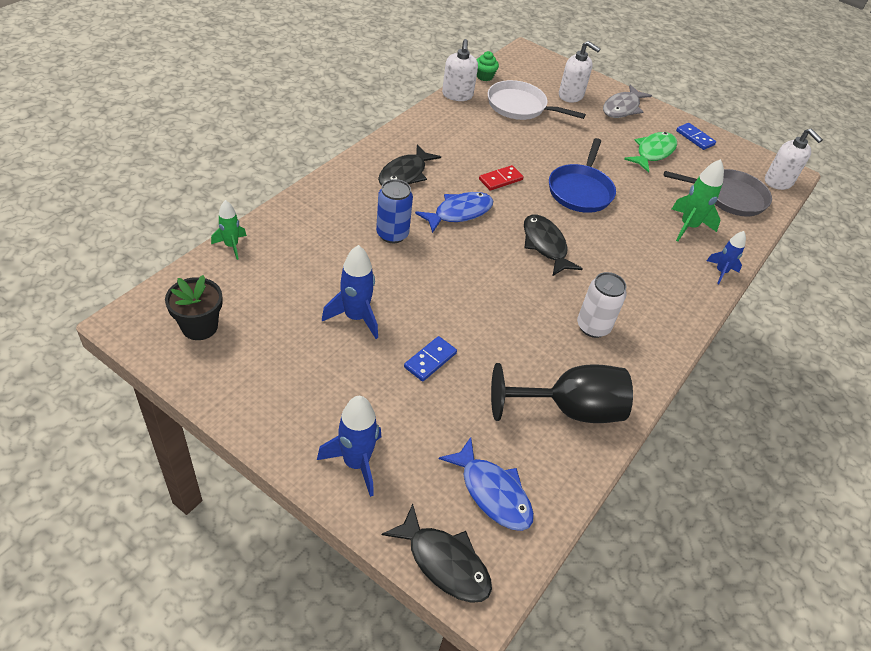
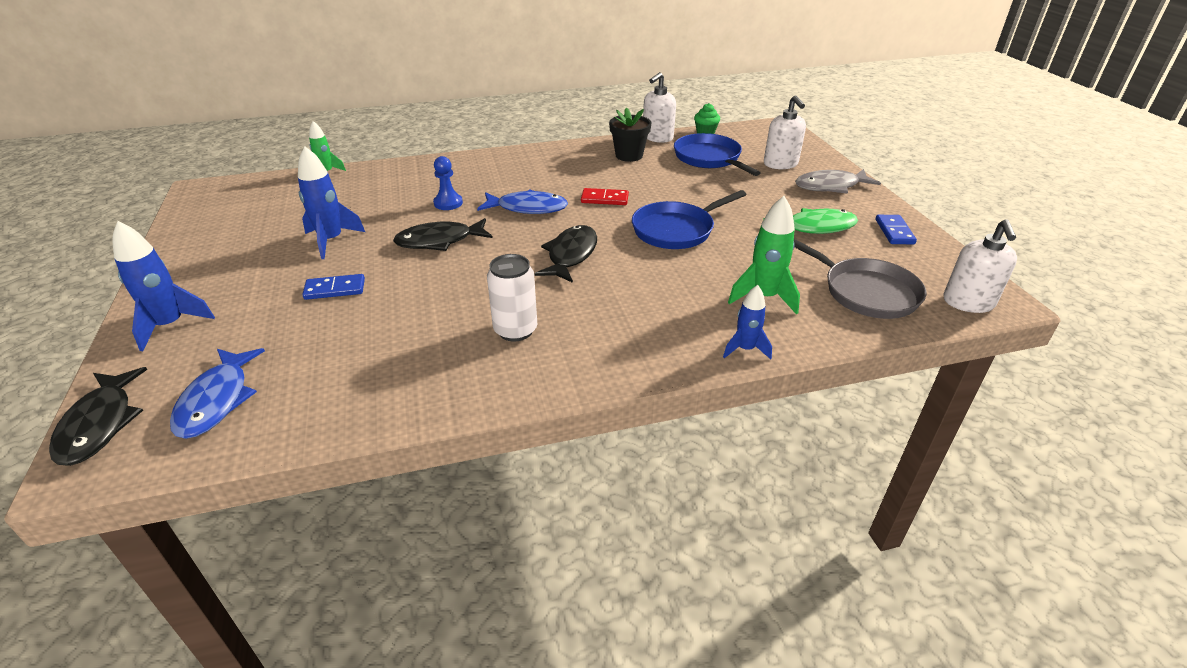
camera: 45 degrees right, 10 degrees down
black flower pot [165,275,223,340] -> black flower pot moved to [609,107,652,162]
blue can [376,179,413,243] -> blue pawn [433,156,463,210]
black fish [378,144,441,185] -> black fish moved to [393,218,493,251]
white pan [488,80,586,120] -> blue pan [674,133,761,176]
black goblet [491,363,633,423] -> none

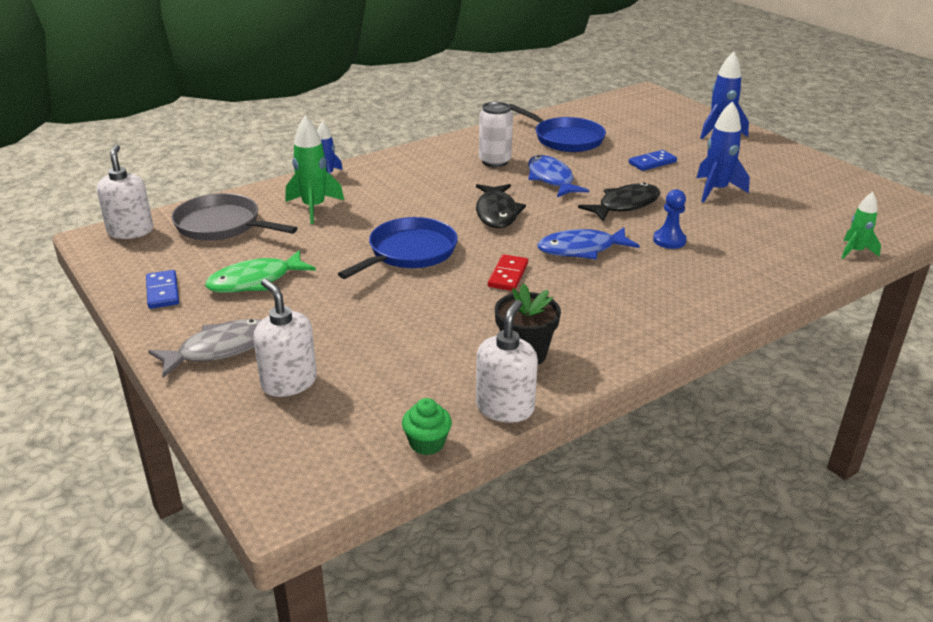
camera: 160 degrees right, 5 degrees down
black fish [49,367,147,466] -> none
blue fish [170,348,265,439] -> blue fish moved to [528,155,589,197]
red domino [581,188,629,205] -> red domino turned 60 degrees counterclockwise [488,254,528,291]
blue pan [674,133,761,176] -> blue pan moved to [509,104,606,152]

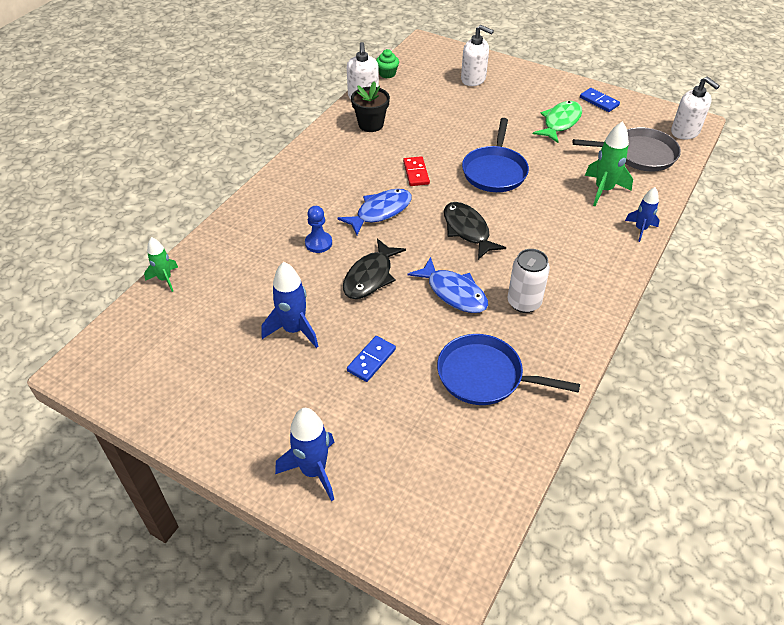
camera: 155 degrees right, 15 degrees up
grey fish [148,319,261,378] -> none

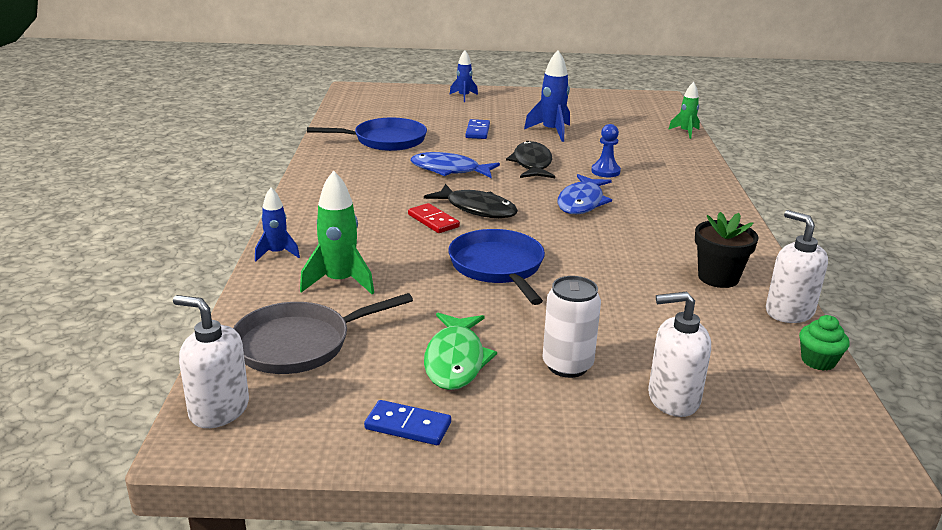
camera: 150 degrees right, 20 degrees down
blue rocket [275,408,334,501] -> blue rocket [450,50,478,102], size x0.64
red domino [403,156,430,186] -> red domino moved to [408,203,460,233]
white can [507,249,550,313] -> white can moved to [542,276,601,378]

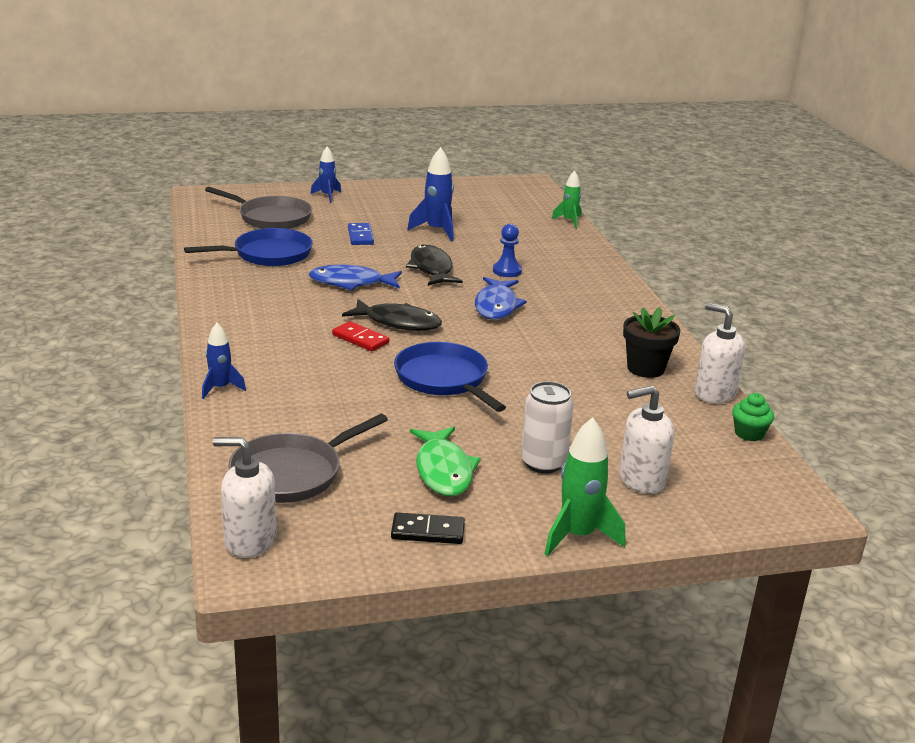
camera: 15 degrees left, 0 degrees up
green rocket [300,170,374,294] -> green rocket moved to [545,417,626,556]
blue domino [364,400,451,445] -> black domino [391,512,465,544]
none -> grey pan [205,187,312,229]

